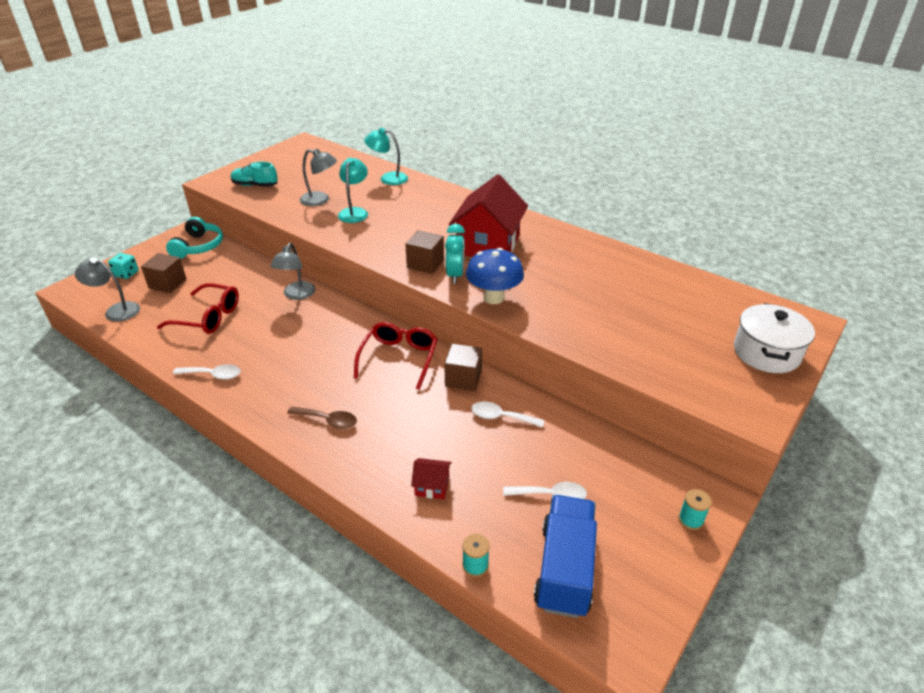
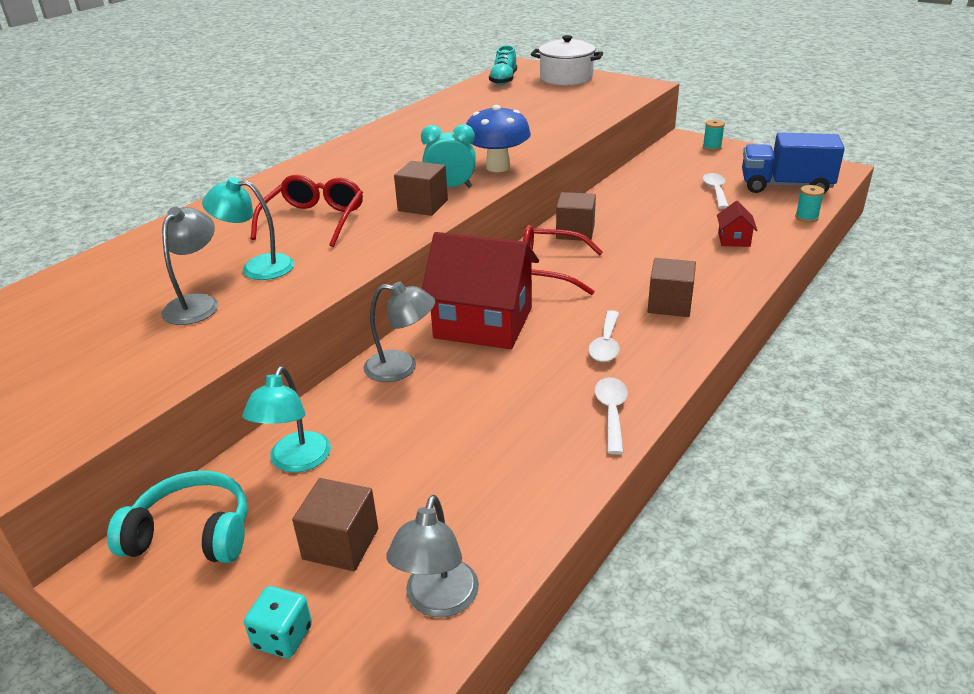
camera: 90 degrees left, 5 degrees down
red glasses [157,283,239,334] -> red glasses moved to [251,175,363,247]
turquoise shoe [231,162,278,187] -> turquoise shoe moved to [489,45,517,85]
brown spoon [287,406,357,429] -> brown cube [647,258,696,317]
turquoise lamp [364,128,408,185] -> turquoise lamp moved to [242,366,331,472]
red house [449,174,528,257] -> red house moved to [422,232,539,349]
white spoon [471,401,545,428] -> white spoon moved to [588,310,619,362]

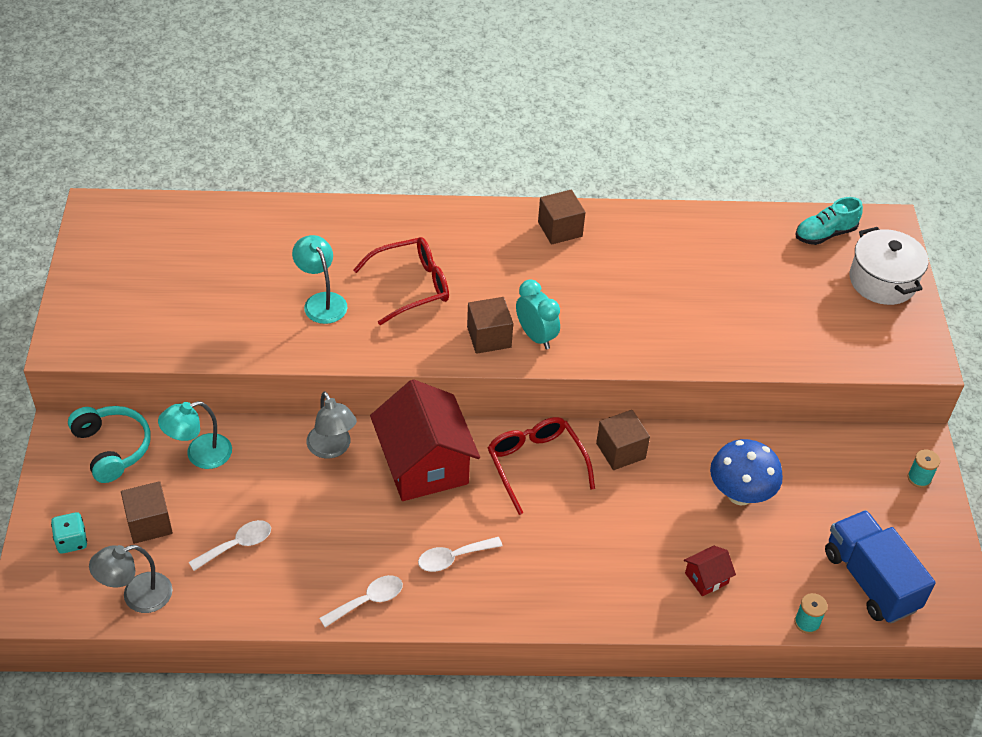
camera: 50 degrees right, 15 degrees up
grey lamp [161,207,218,325] -> none
blue mushroom [466,105,531,172] -> blue mushroom moved to [710,439,783,506]
brown cube [647,258,696,317] -> brown cube moved to [538,190,586,245]
white spoon [703,173,728,209] -> white spoon moved to [189,520,271,571]

